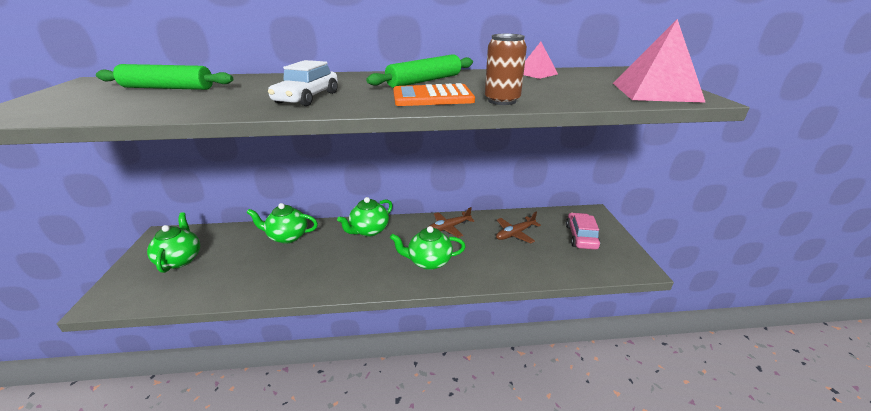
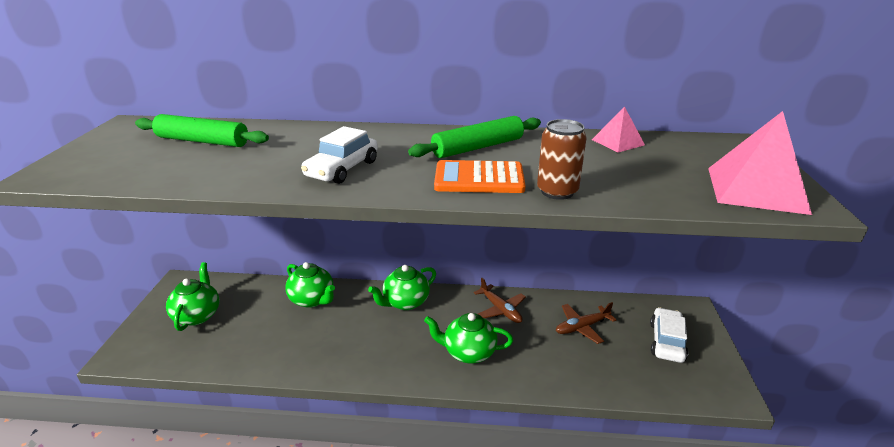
camera: 10 degrees right, 0 degrees up
green teapot [246,203,318,244] -> green teapot turned 150 degrees counterclockwise [285,262,335,308]
brown plane [427,207,475,238] -> brown plane turned 105 degrees counterclockwise [474,278,526,323]
pink car [566,213,600,250] -> white car [650,307,688,363]

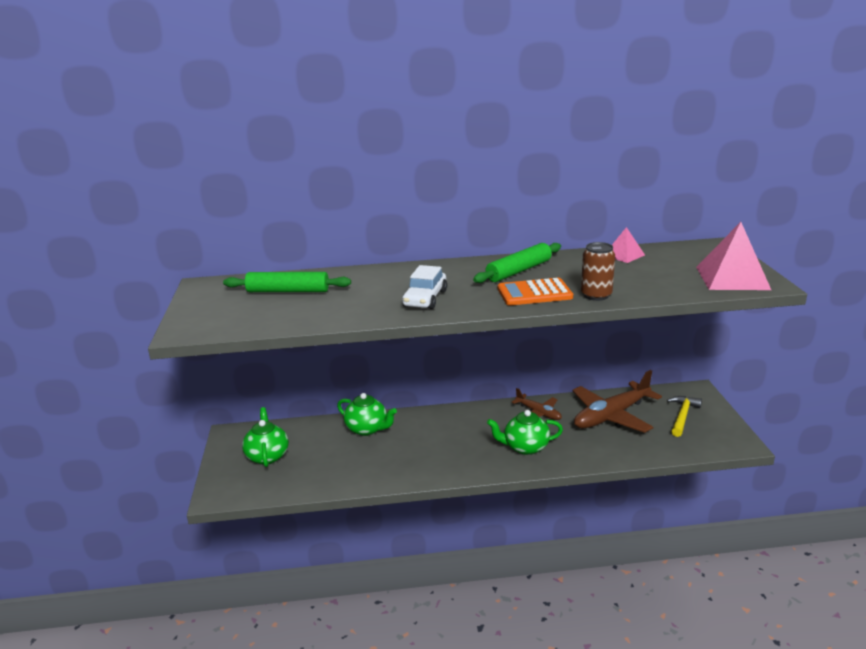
camera: 10 degrees left, 5 degrees down
green teapot [368,265,436,310] -> none
brown plane [556,302,616,344] -> brown plane [572,370,662,433], size x1.85
white car [650,307,688,363] -> yellow hammer [667,396,702,437]

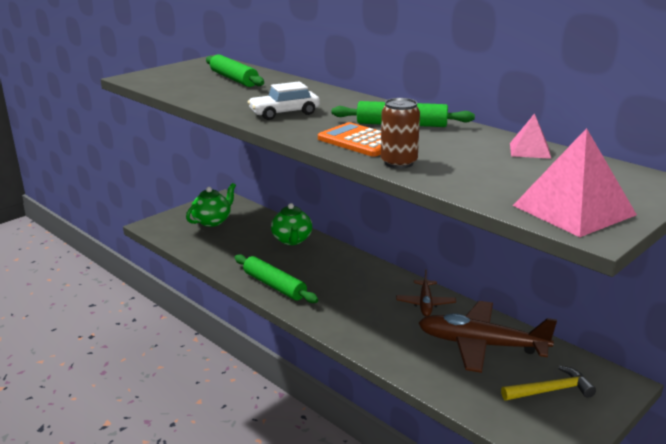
camera: 50 degrees right, 0 degrees up
green teapot [487,410,563,455] -> none
none -> green rolling pin [235,254,319,303]

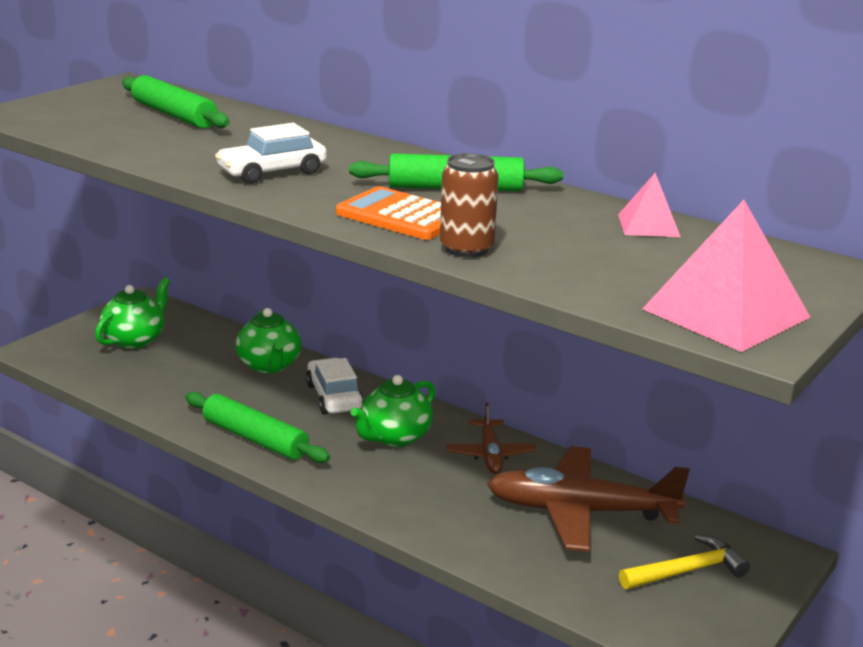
camera: 10 degrees left, 0 degrees up
none -> white car [306,358,364,414]
none -> green teapot [351,375,435,447]

